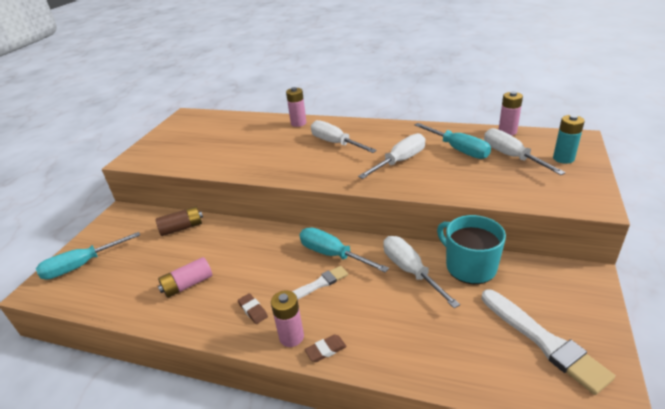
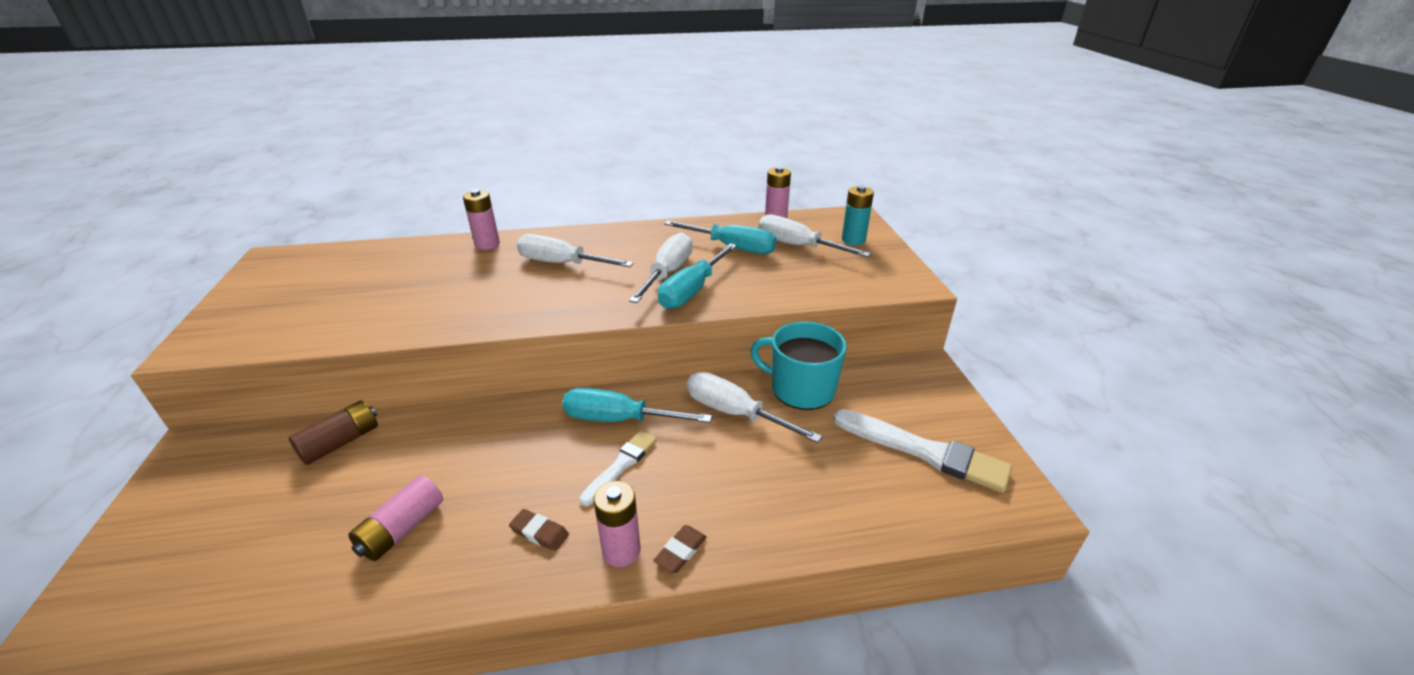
camera: 30 degrees left, 0 degrees up
turquoise screwdriver [36,232,140,280] -> turquoise screwdriver moved to [658,243,737,309]

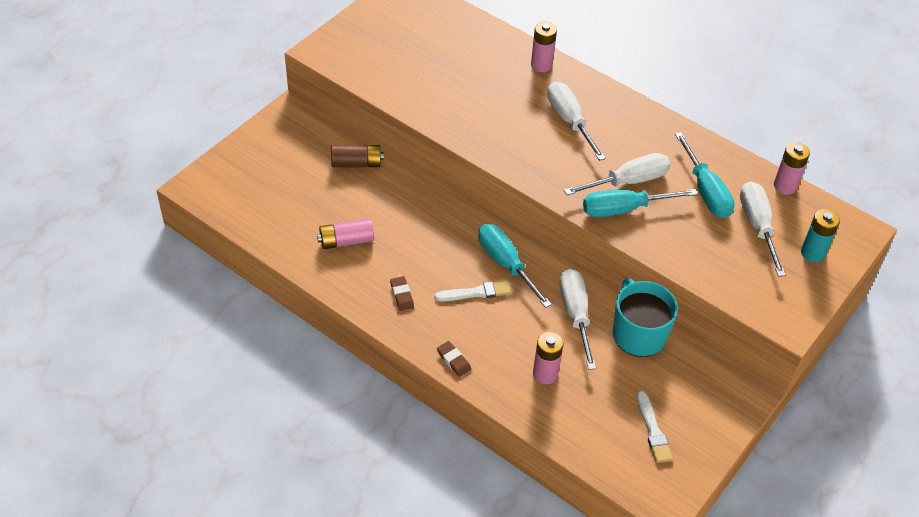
camera: 45 degrees right, 15 degrees up
pink battery [593,481,641,567] -> pink battery moved to [533,332,563,384]
brown eraser [653,525,707,573] -> brown eraser turned 60 degrees clockwise [437,341,471,377]
white brush [833,409,1012,493] -> white brush [637,391,673,463], size x0.59

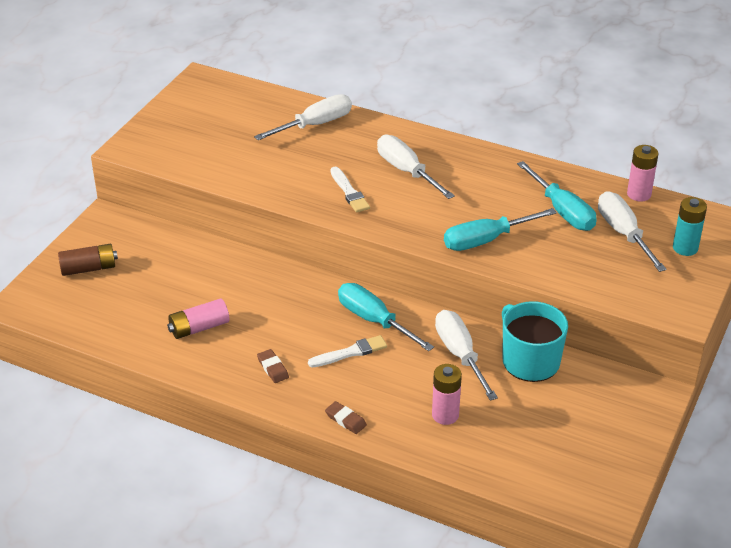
camera: 10 degrees left, 10 degrees down
brown battery [331,145,384,167] -> brown battery moved to [58,244,118,276]
pink battery [531,22,557,72] -> none
white screwdriver [564,153,670,195] -> white screwdriver moved to [254,94,352,140]
white brush [637,391,673,463] -> white brush moved to [330,167,370,213]

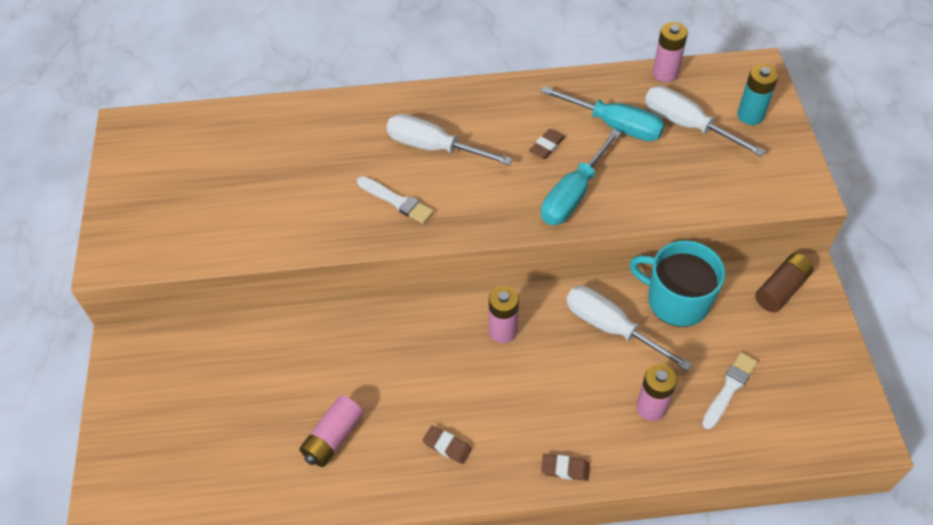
camera: 30 degrees left, 15 degrees up
brown battery [58,244,118,276] -> brown battery moved to [755,253,814,312]
white screwdriver [254,94,352,140] -> none
white brush [308,335,387,367] -> white brush moved to [702,352,757,429]
turquoise screwdriver [338,283,434,351] -> pink battery [489,286,519,343]
none -> brown eraser [529,129,565,159]

